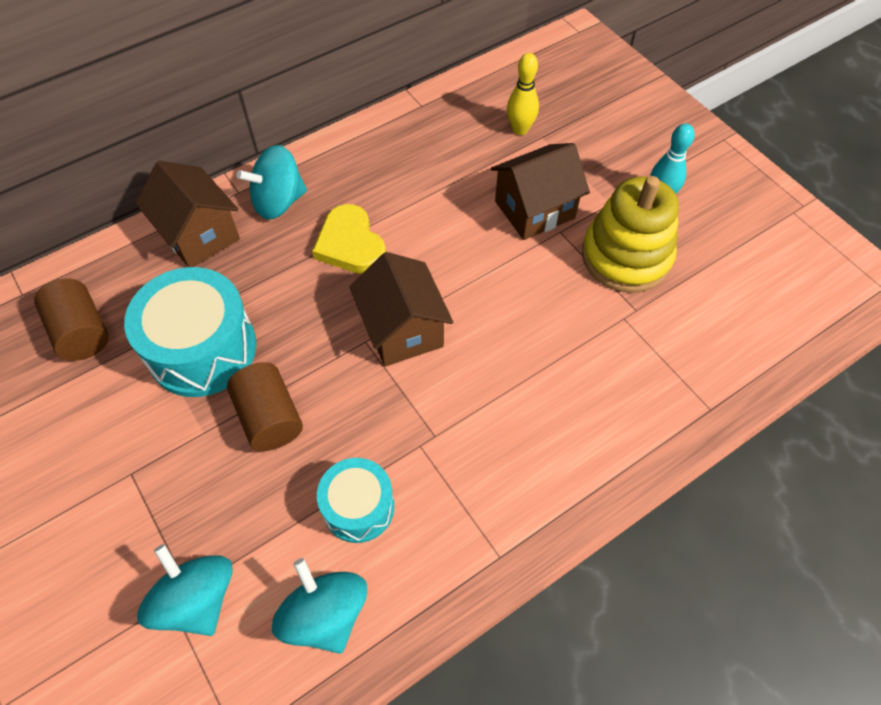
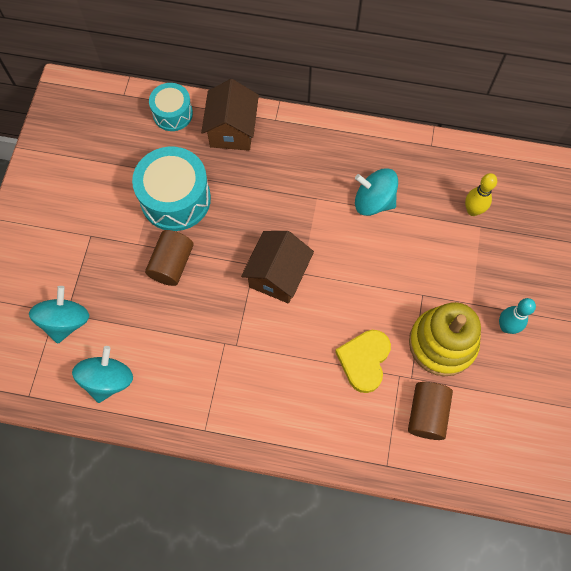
camera: 45 degrees right, 10 degrees up
brown cylinder [34,278,109,361] -> brown cylinder moved to [408,382,453,440]
turquoise spinning top [237,145,307,219] -> turquoise spinning top moved to [355,168,398,216]
yellow heart [312,204,386,274] -> yellow heart moved to [335,330,391,393]
turquoise drum [317,458,394,543] -> turquoise drum moved to [149,83,193,131]
brown house [491,143,590,240] -> none

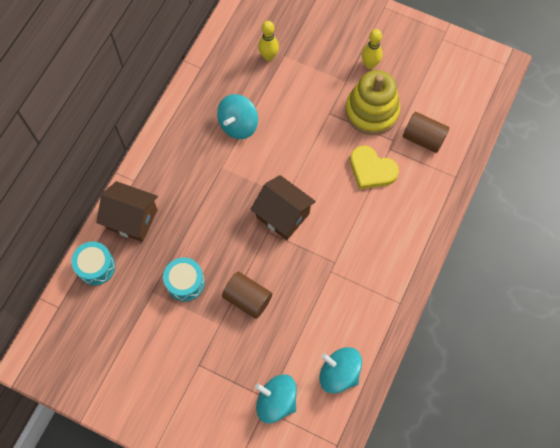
camera: 75 degrees left, 0 degrees up
turquoise drum [132,147,211,231] -> turquoise drum [163,257,205,301], size x0.59
turquoise bowling pin [499,298,536,334] -> yellow bowling pin [362,29,383,69]

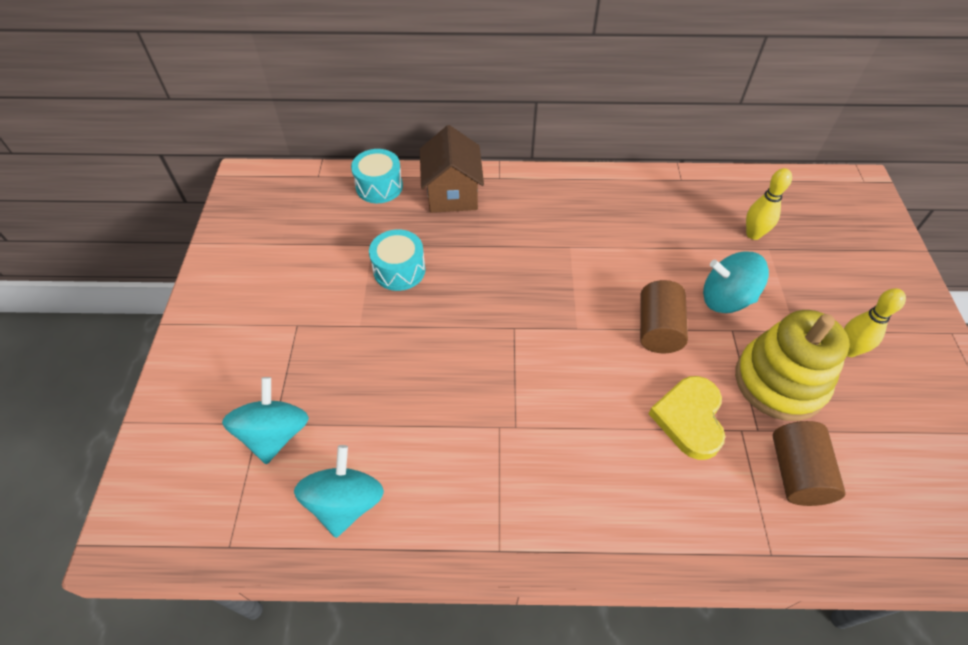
camera: 65 degrees right, 15 degrees down
turquoise spinning top [217,94,258,139] -> turquoise spinning top moved to [703,251,769,313]
brown cylinder [222,272,272,319] -> brown cylinder moved to [640,280,688,353]
brown house [250,175,316,240] -> none

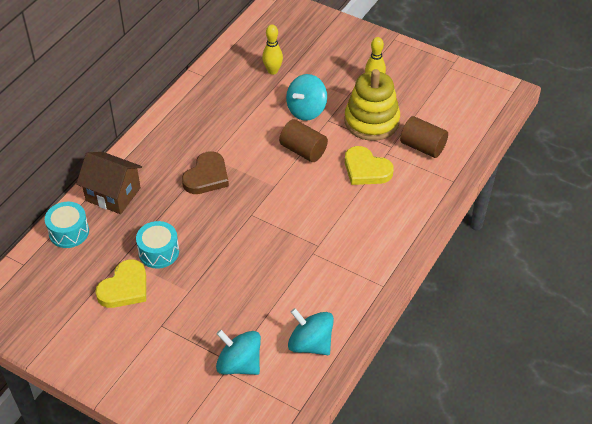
camera: 60 degrees left, 5 degrees down
none -> yellow heart [95,259,146,308]
none -> brown heart [182,151,229,194]

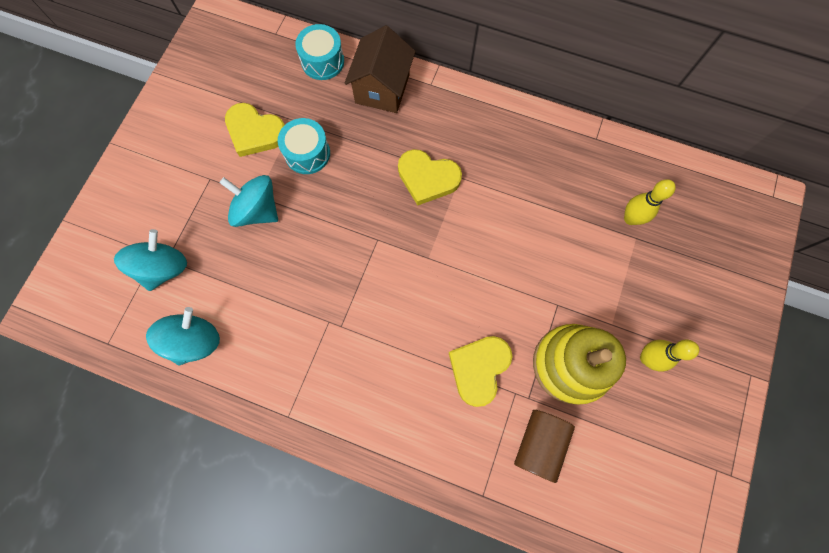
camera: 80 degrees right, 25 degrees up
brown heart [182,151,229,194] -> yellow heart [398,149,462,206]
brown cylinder [279,119,328,162] -> none
turquoise spinning top [286,74,327,121] -> turquoise spinning top moved to [219,175,278,227]

